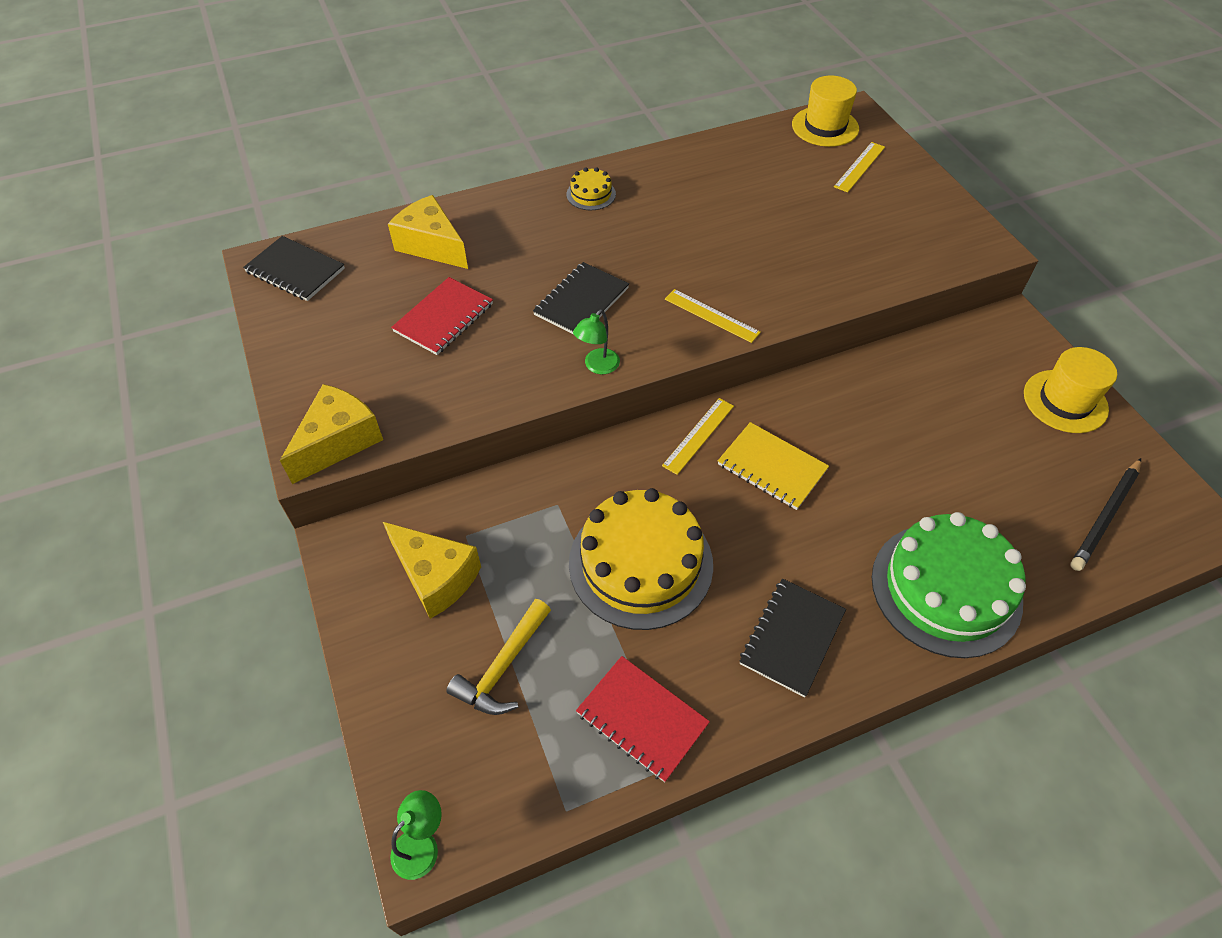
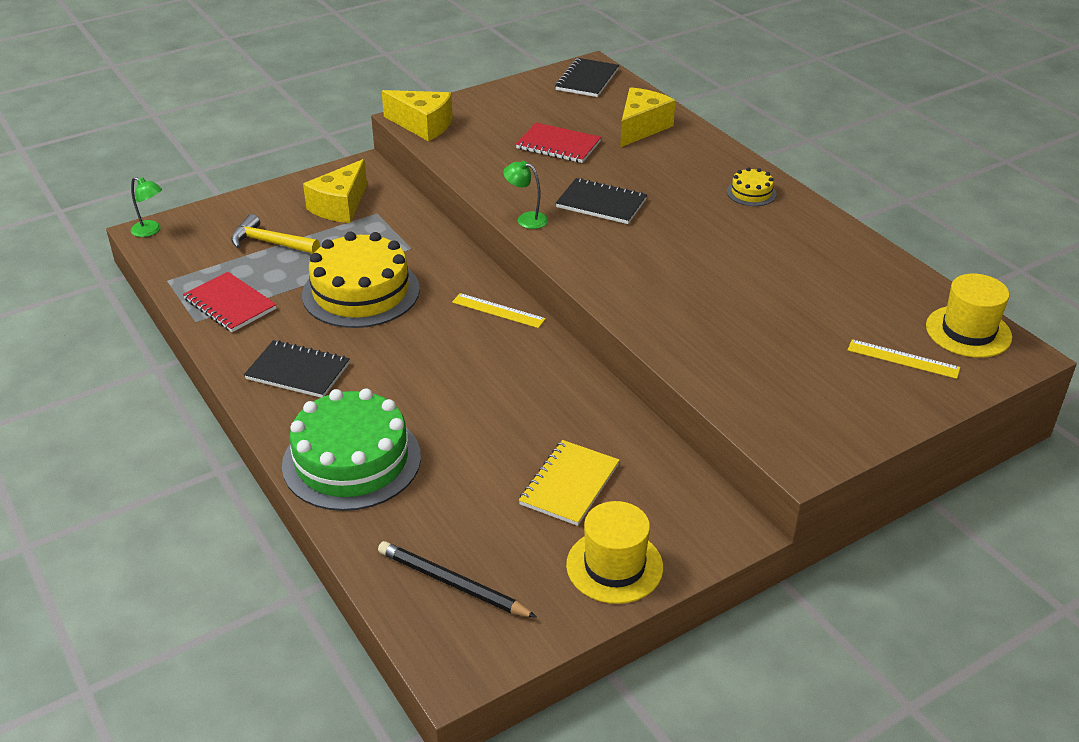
camera: 80 degrees right, 15 degrees down
red notebook [576,656,710,782] -> red notebook turned 75 degrees counterclockwise [183,272,277,332]
yellow ruler [665,289,761,343] -> none
yellow notebook [718,422,829,510] -> yellow notebook moved to [519,440,620,526]

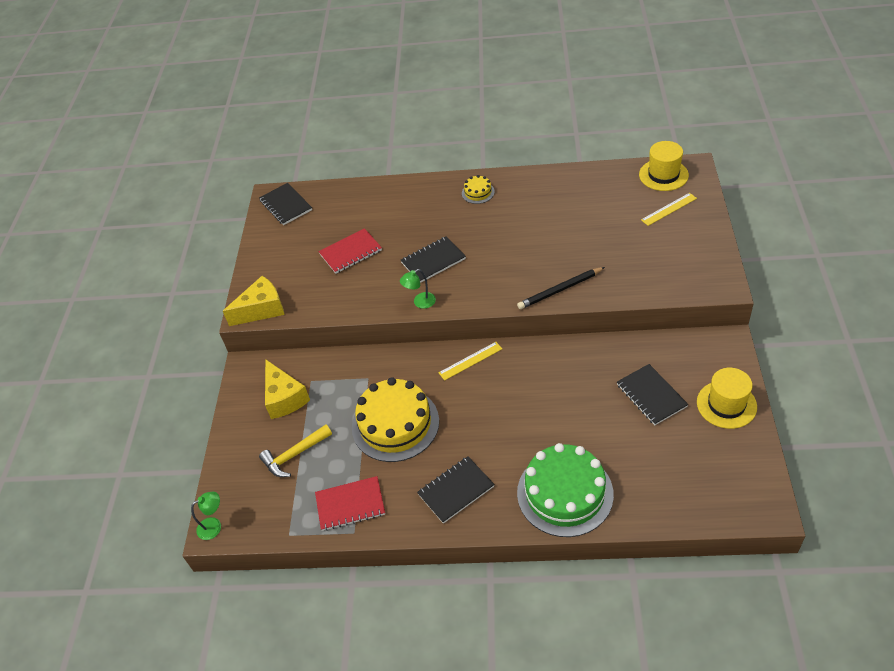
camera: 50 degrees left, 10 degrees up
black pencil [378,541,537,618] -> black pencil moved to [517,267,605,309]
yellow notebook [519,440,620,526] -> black notebook [617,364,689,425]
yellow cheese [620,87,675,147] -> none

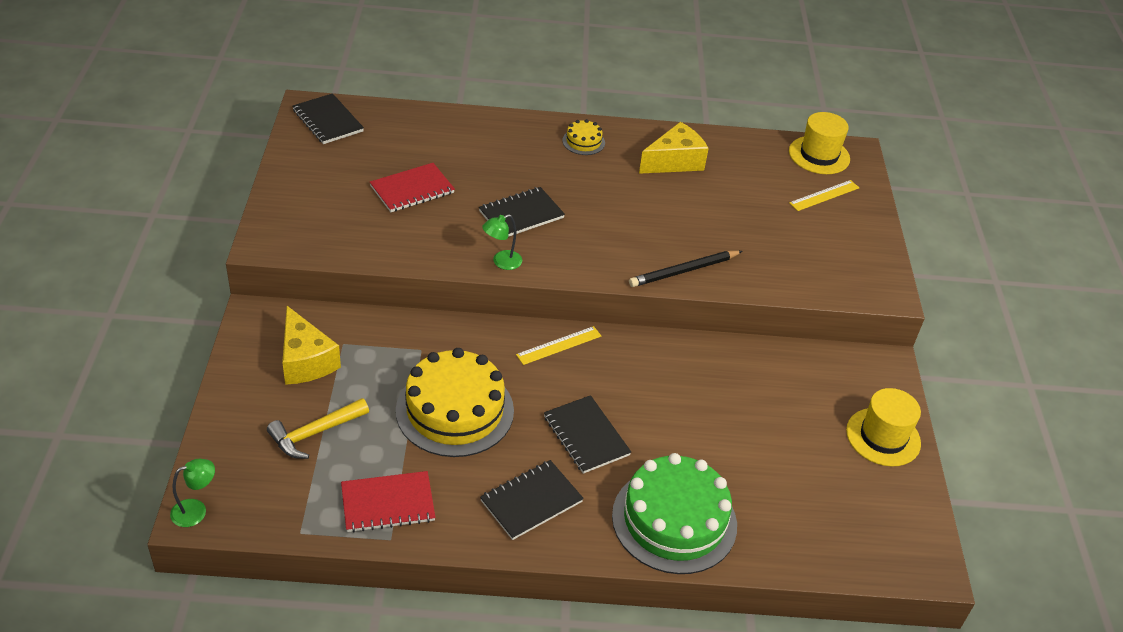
camera: 10 degrees left, 5 degrees down
yellow cheese [223,276,285,326] -> yellow cheese moved to [639,122,709,174]
black notebook [617,364,689,425] -> black notebook moved to [544,395,631,474]

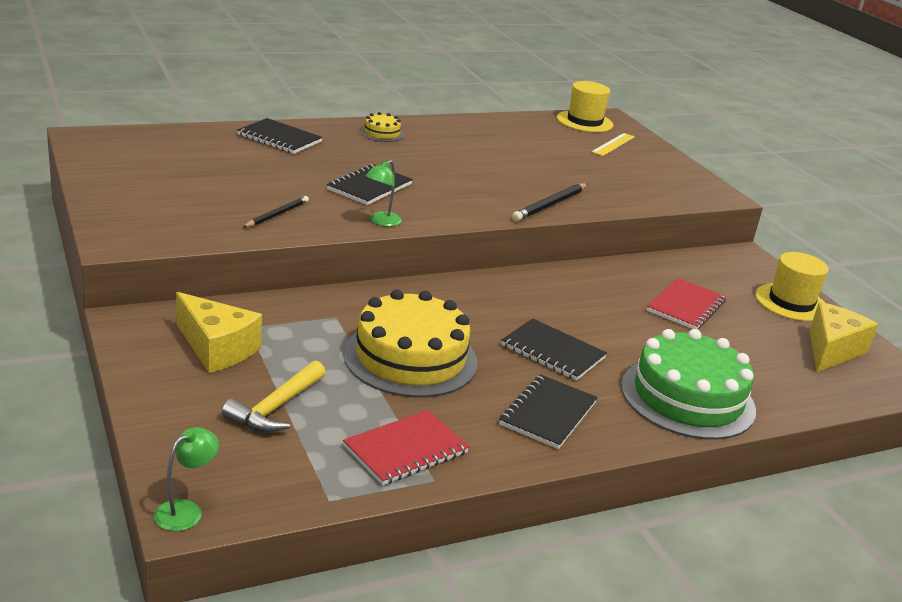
camera: 25 degrees left, 15 degrees down
black notebook [293,93,364,144] -> black notebook moved to [237,118,323,154]
red notebook [370,163,455,212] -> red notebook moved to [647,278,726,329]
yellow ruler [516,326,601,365] -> none
yellow cheese [639,122,709,174] -> yellow cheese moved to [809,302,878,372]
none -> black pencil [243,196,309,227]

